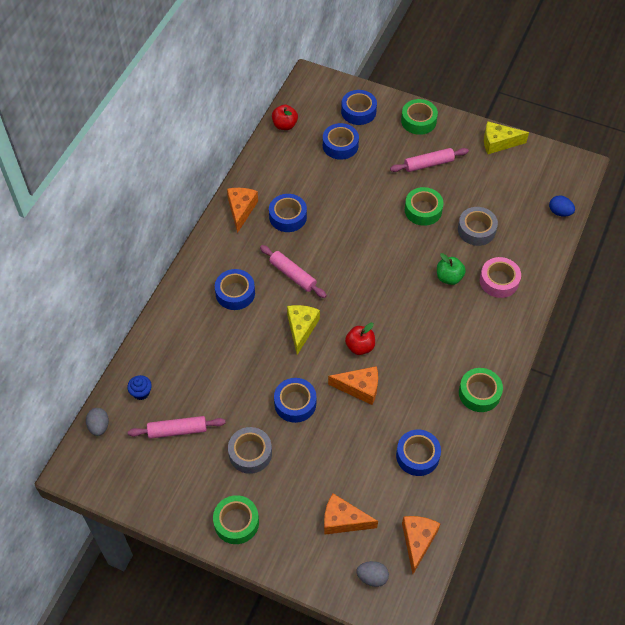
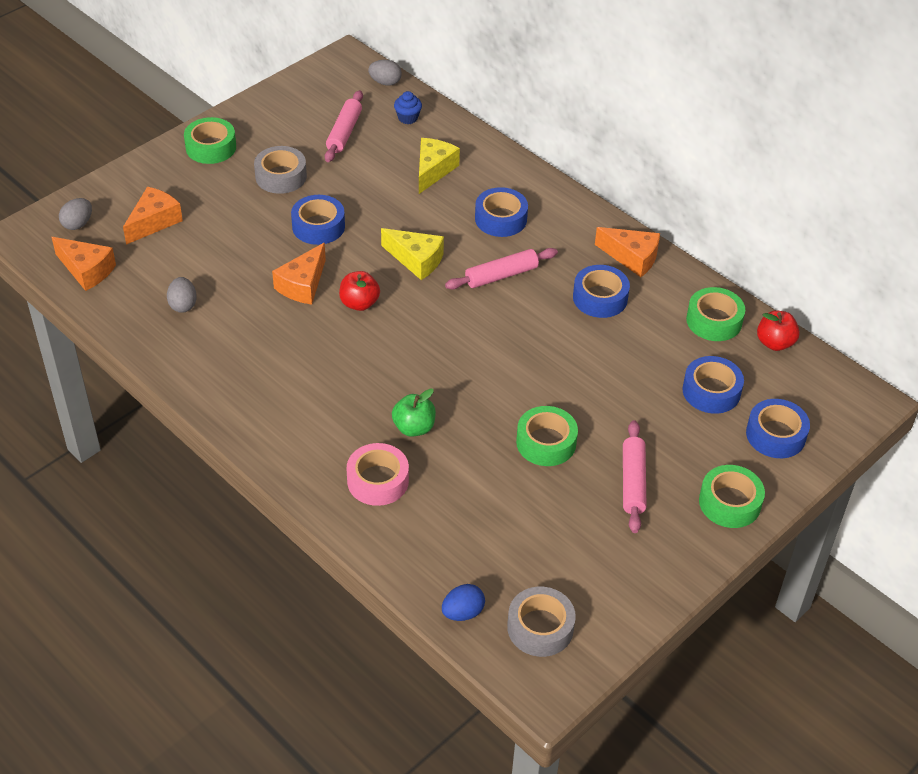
camera: 110 degrees right, 10 degrees down
blue tape [396,430,441,476] -> grey egg [167,277,197,313]
grey tape [458,207,498,246] -> grey tape moved to [507,587,576,657]
green tape [459,368,503,412] -> green tape moved to [686,287,745,341]
yellow cheese [484,121,529,154] -> yellow cheese moved to [419,138,460,194]

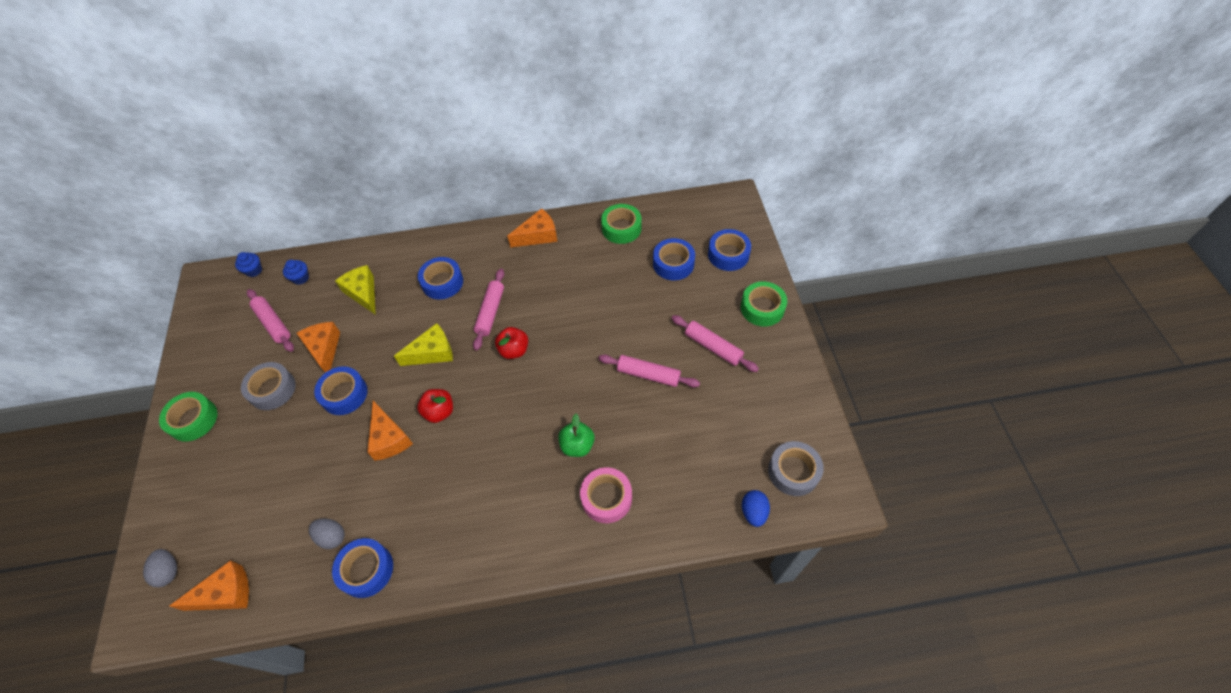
camera: 50 degrees left, 10 degrees up
orange cheese [123,187,183,245] -> orange cheese moved to [296,322,340,373]
grey egg [368,60,402,86] -> blue cupcake [235,252,262,277]
green tape [516,406,578,466] -> pink rolling pin [598,354,700,387]
blue tape [573,265,630,318] -> blue tape moved to [332,538,393,598]
red apple [757,311,800,351] -> red apple moved to [495,327,528,359]

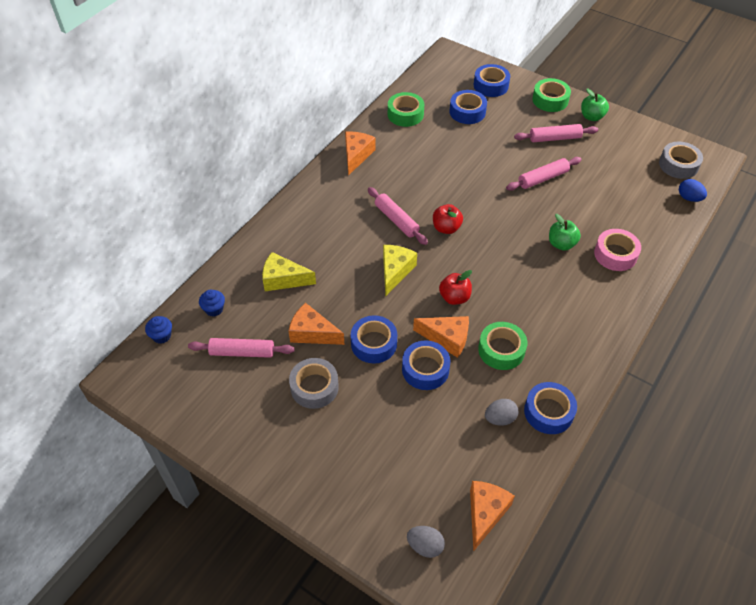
camera: 50 degrees left, 5 degrees down
green tape [159,392,218,442] -> green tape moved to [478,322,527,370]
blue tape [418,257,463,300] -> blue tape moved to [402,340,450,390]
none -> green apple [581,88,609,121]

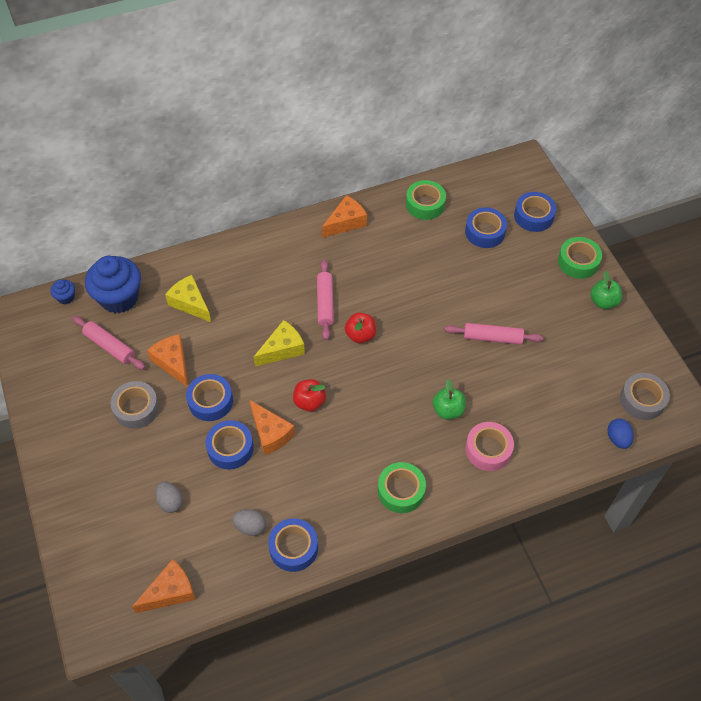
camera: 35 degrees right, 5 degrees up
blue cupcake [199,290,225,317] -> blue cupcake [85,256,141,313], size x2.27
grey egg [407,526,445,558] -> grey egg moved to [155,482,183,513]
green tape [478,322,527,370] -> green tape moved to [378,462,426,513]
pink rolling pin [514,124,598,142] -> none

